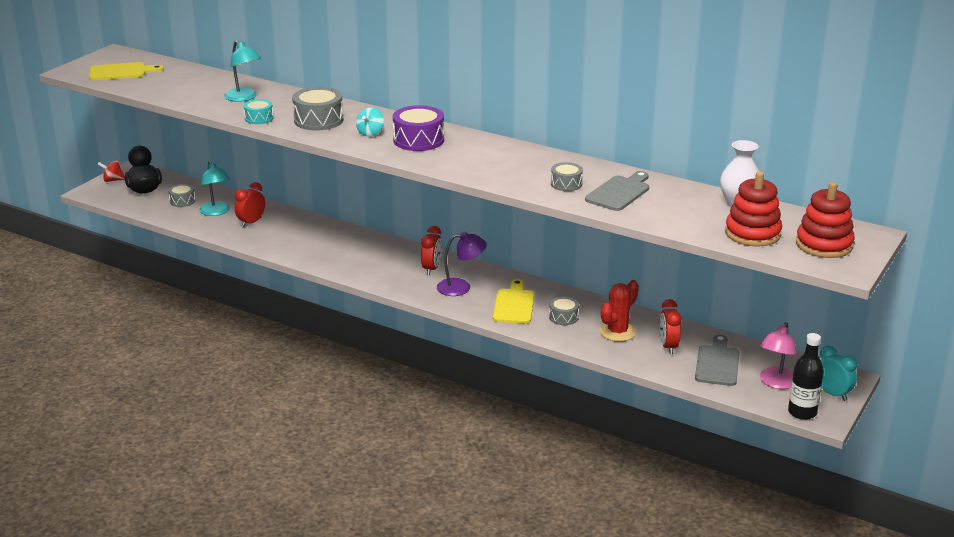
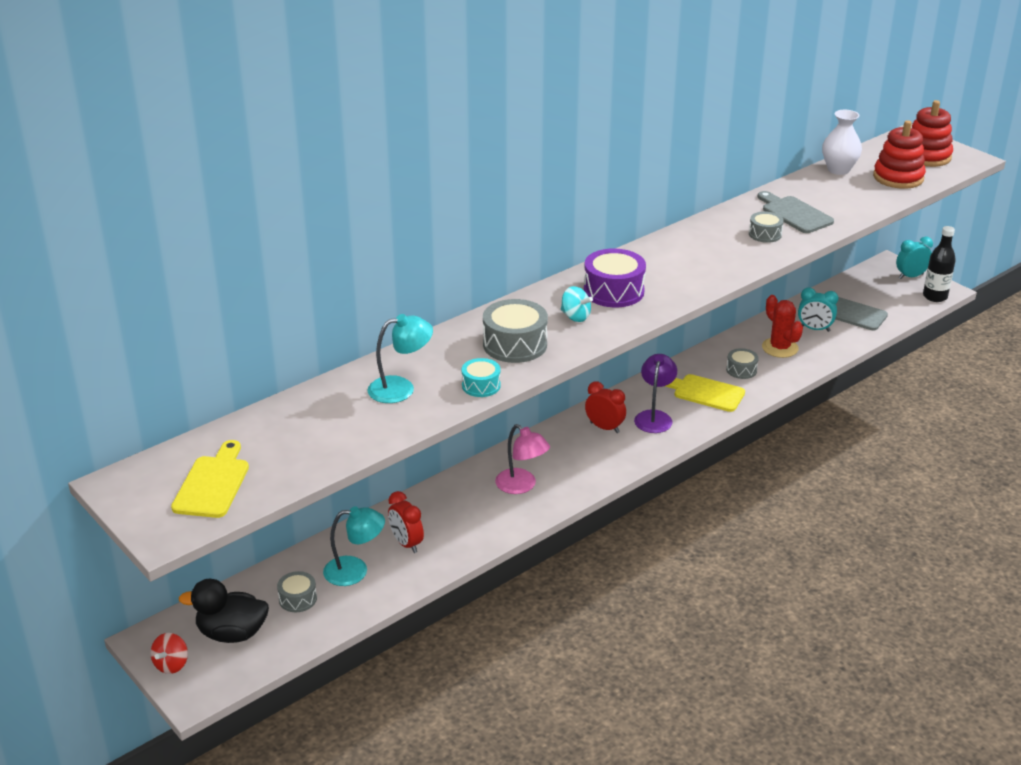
camera: 70 degrees left, 5 degrees up
red clock [660,299,682,354] -> turquoise clock [798,288,838,332]
pink lamp [760,322,797,389] -> pink lamp moved to [495,424,550,494]

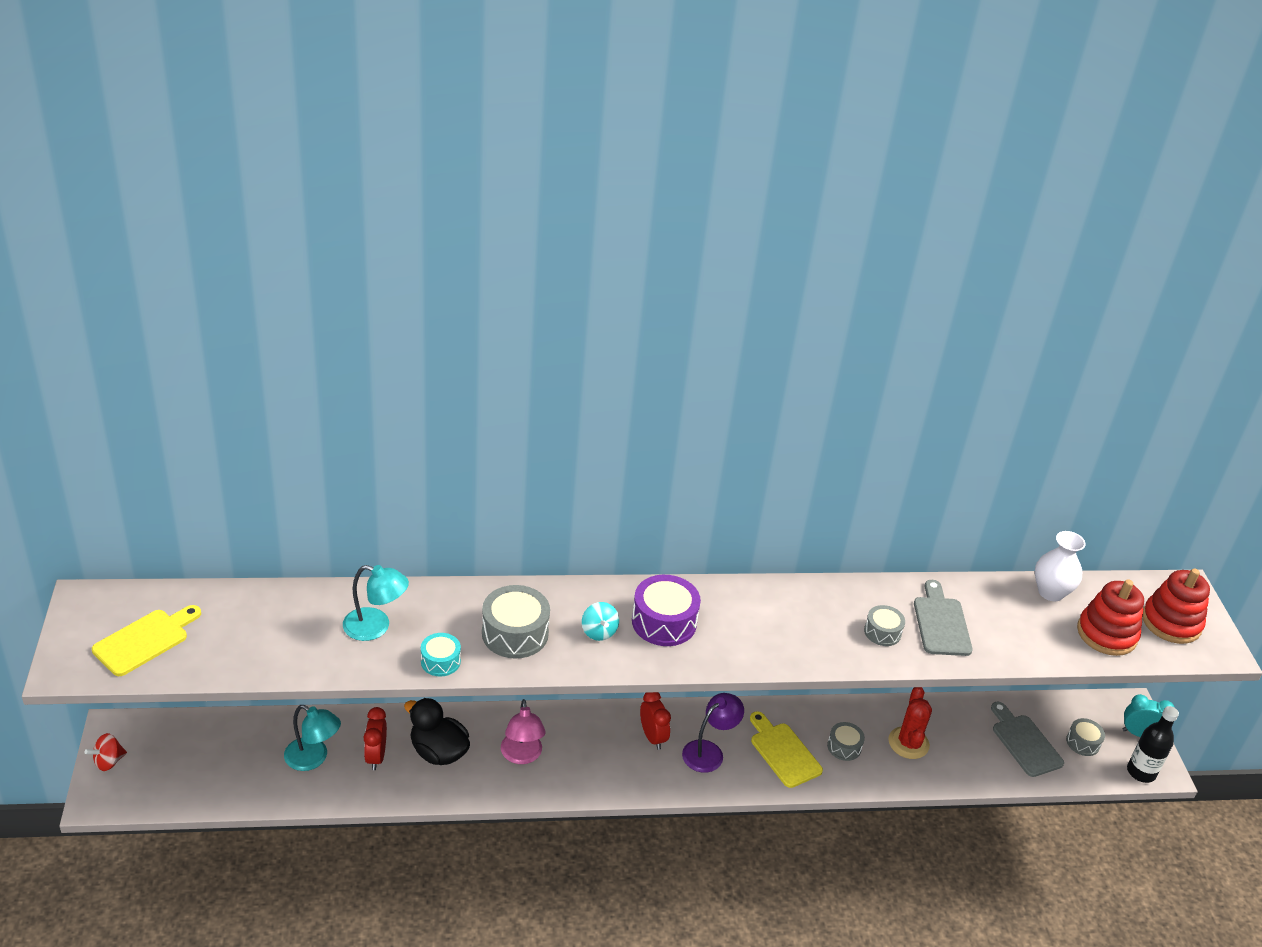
camera: 30 degrees right, 5 degrees up
black duck [179,579,269,643] -> black duck moved to [404,698,470,765]
grey drum [277,571,317,612] -> grey drum moved to [1066,718,1105,756]
turquoise clock [798,288,838,332] -> none

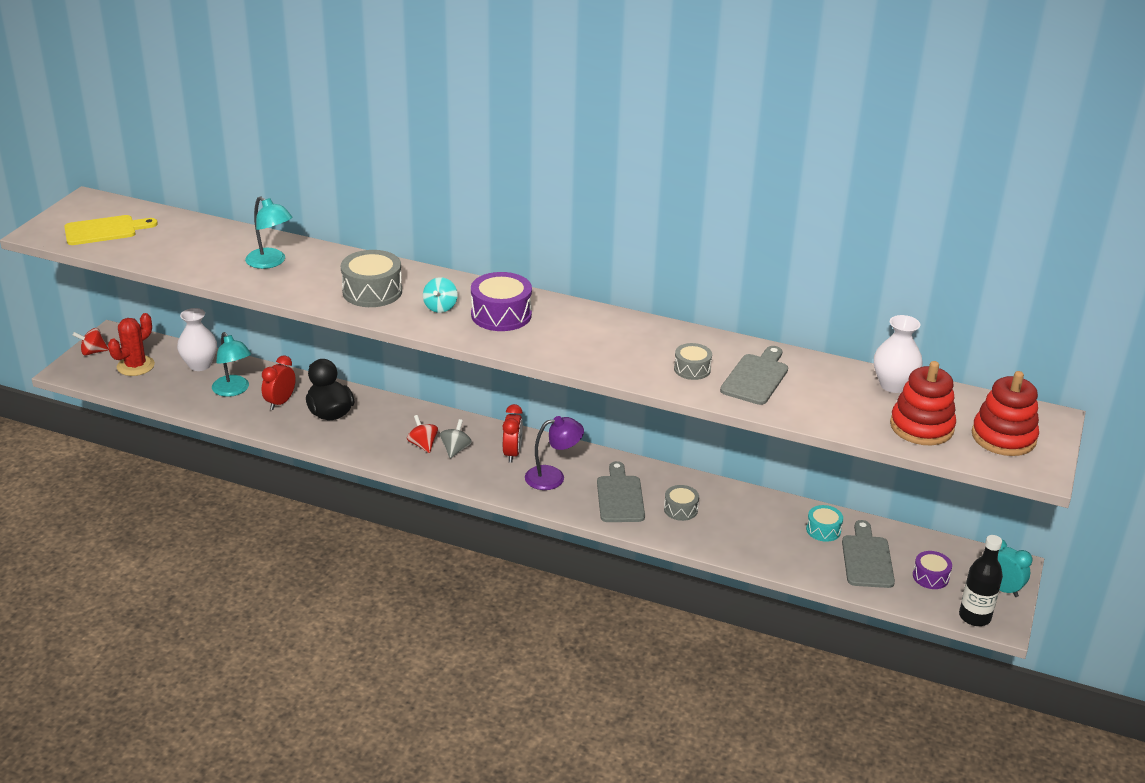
camera: 30 degrees right, 5 degrees down
turquoise drum [421,633,461,676] -> turquoise drum moved to [806,505,843,542]
pink lamp [501,699,545,764] -> none
yellow cutting board [750,711,823,788] -> grey cutting board [597,461,645,522]
red cactus [888,687,932,759] -> red cactus moved to [108,313,155,376]
grey drum [1066,718,1105,756] -> purple drum [913,551,952,589]
none -> white vase [177,308,217,371]
none -> red spinning top [407,415,438,453]
none -> grey spinning top [440,419,472,458]

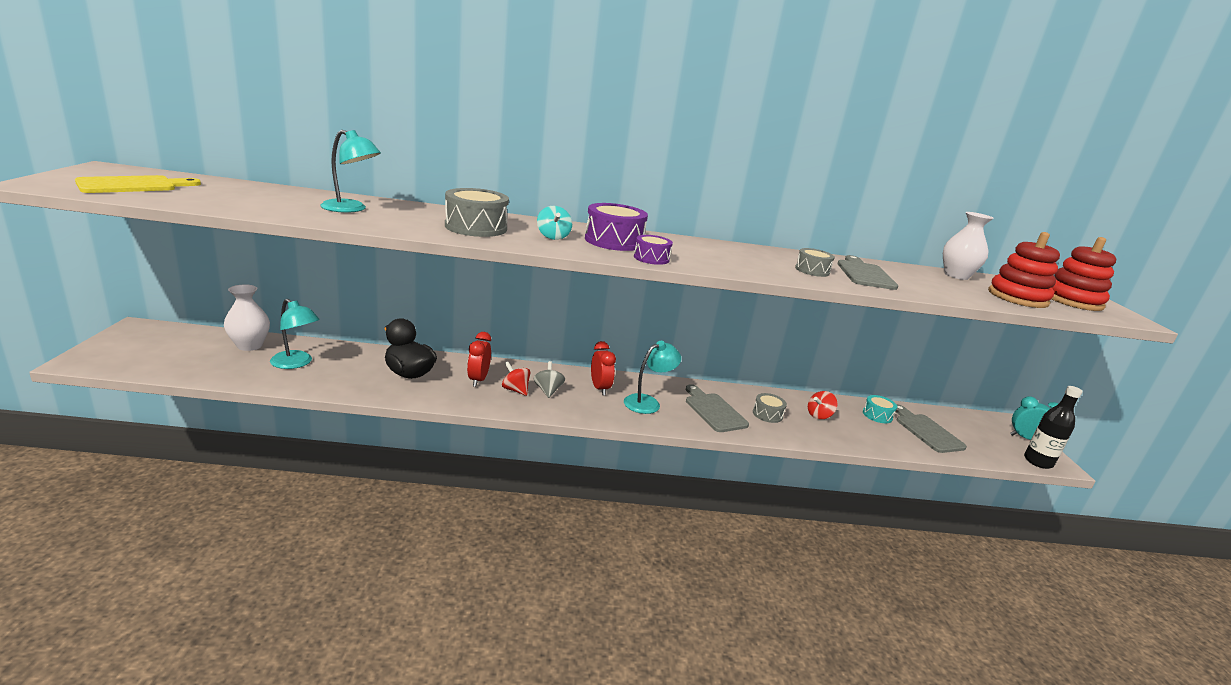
camera: 25 degrees left, 10 degrees down
red spinning top [73,328,109,355] -> red spinning top moved to [808,391,838,419]
red cactus [108,313,155,376] -> none
red clock [262,355,296,410] -> red clock moved to [467,332,491,387]
purple lamp [525,416,584,490] -> turquoise lamp [624,341,681,414]
purple drum [913,551,952,589] -> purple drum moved to [634,235,673,265]

